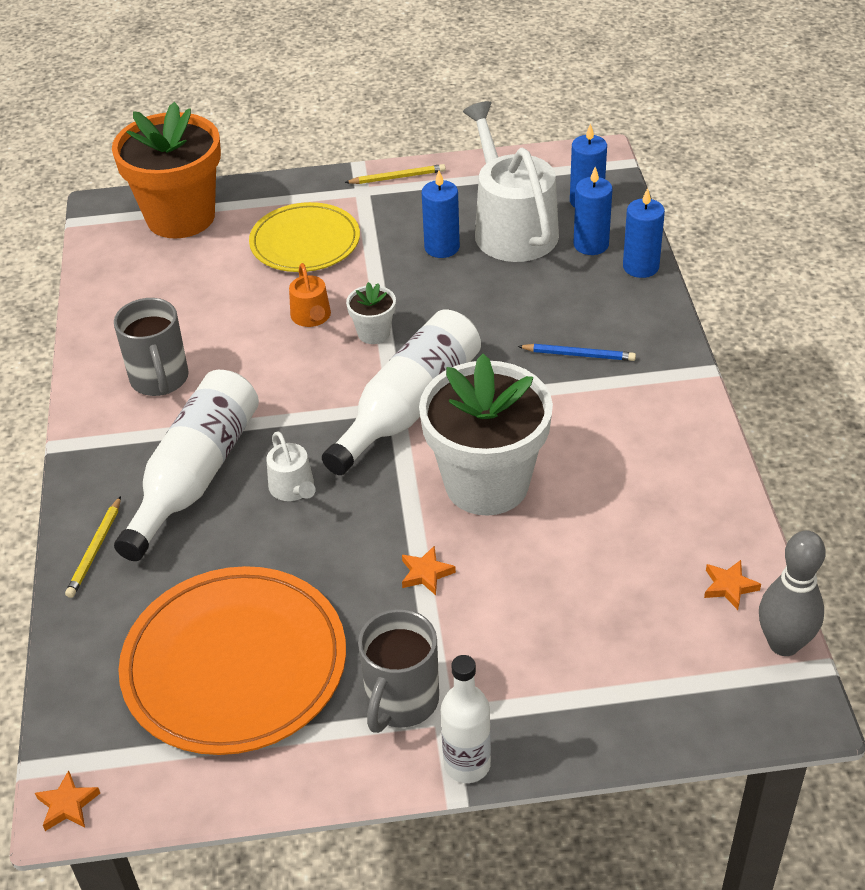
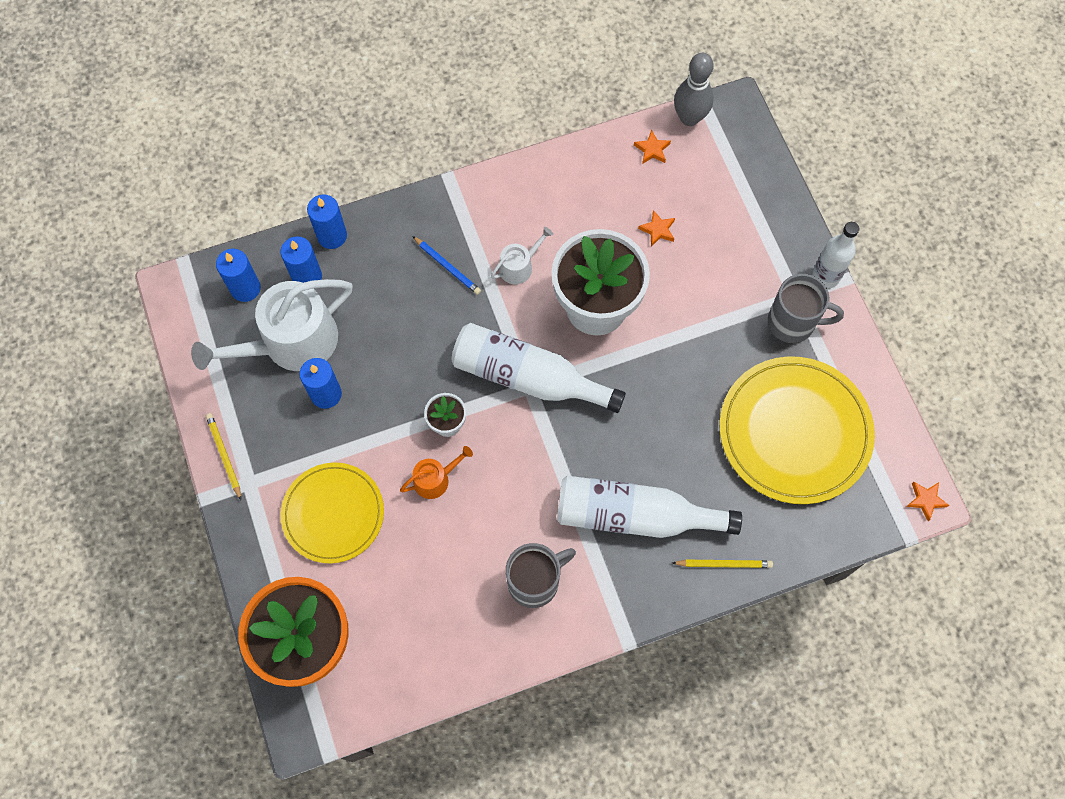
camera: 105 degrees left, 25 degrees up
orange plate [118,566,346,755] -> yellow plate [719,356,875,504]
white watering can [266,431,316,501] -> white watering can moved to [491,227,553,285]
orange star [402,545,456,595] -> orange star moved to [638,210,675,247]
blue pencil [517,344,636,361] -> blue pencil turned 135 degrees clockwise [412,236,481,295]

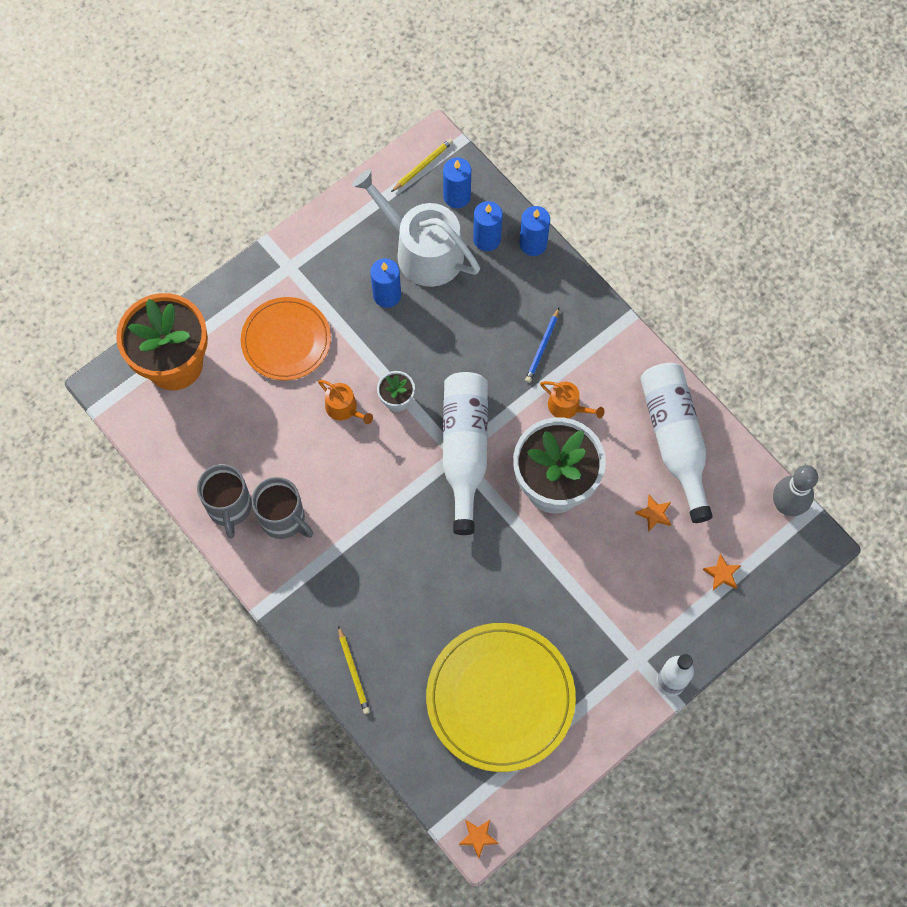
camera: 70 degrees right, 0 degrees up
yellow pencil [206,413,241,500] -> yellow pencil moved to [391,139,453,192]
yellow plate [281,462,384,564] -> orange plate [241,297,331,380]
white watering can [491,227,553,285] -> orange watering can [540,381,604,419]
white bottle [557,476,742,538] -> white bottle moved to [640,363,713,523]
orange star [634,130,671,164] -> orange star moved to [703,553,741,590]
grey mug [768,274,844,343] -> grey mug moved to [197,464,252,539]

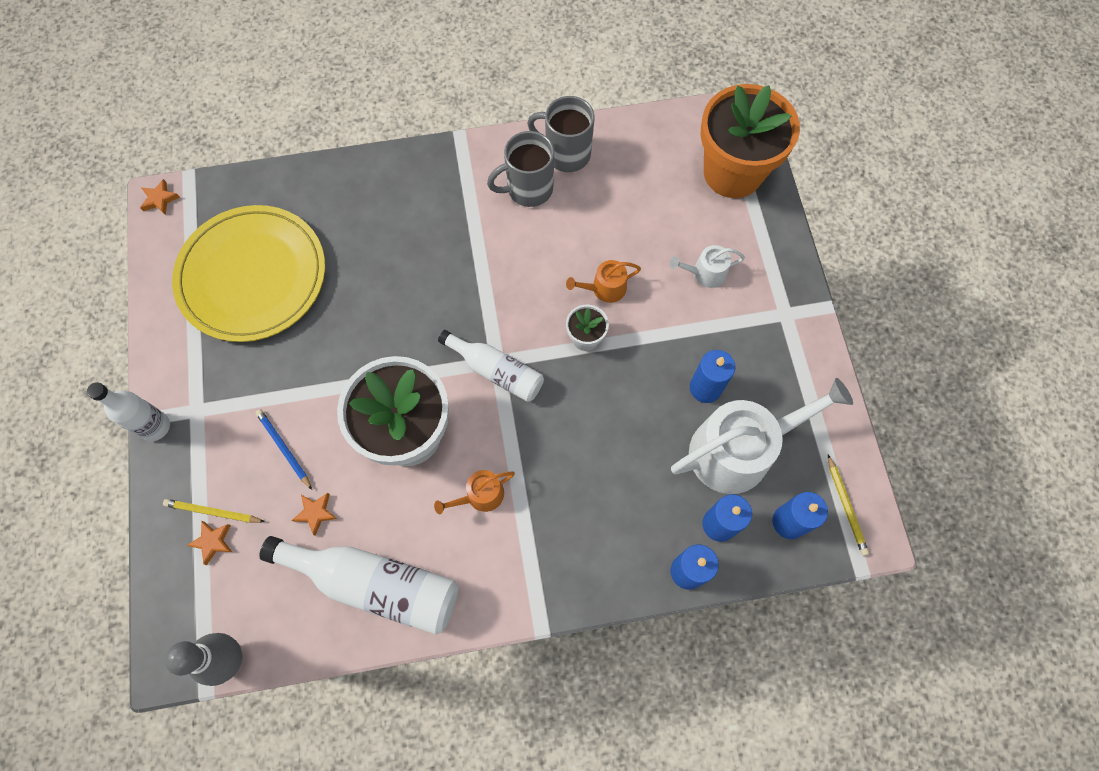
camera: 120 degrees right, 0 degrees up
orange plate [241,297,331,380] -> white watering can [669,245,745,288]
yellow pencil [338,626,370,714] -> yellow pencil moved to [163,499,265,523]
white bottle [443,372,488,535] -> white bottle [438,330,544,402], size x0.63
blue pencil [525,308,559,383] -> blue pencil moved to [255,409,312,490]

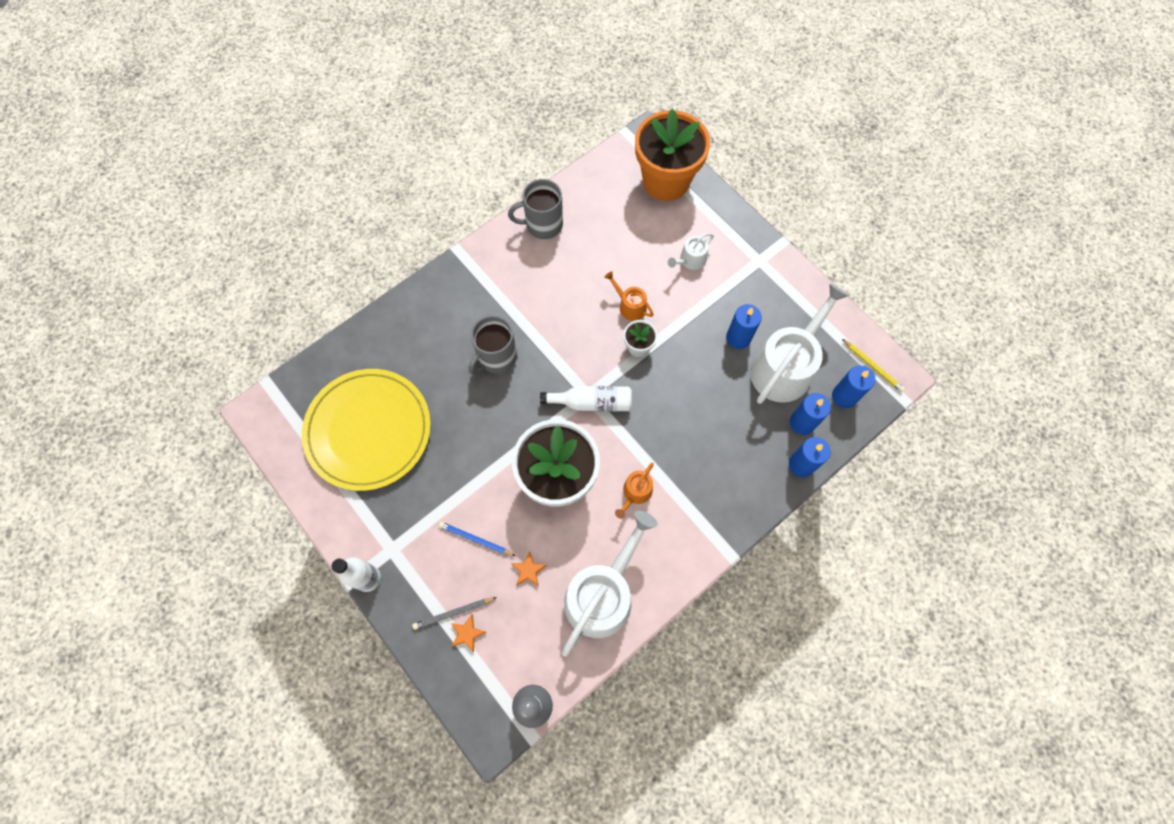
camera: 30 degrees left, 0 degrees up
orange star [140,179,180,215] -> none
yellow pencil [163,499,265,523] -> grey pencil [412,597,497,630]
white bottle [259,536,458,635] -> white watering can [562,511,658,657]
grey mug [487,131,554,207] -> grey mug moved to [468,315,517,375]
orange watering can [566,260,641,303] -> orange watering can turned 90 degrees clockwise [604,271,654,321]

